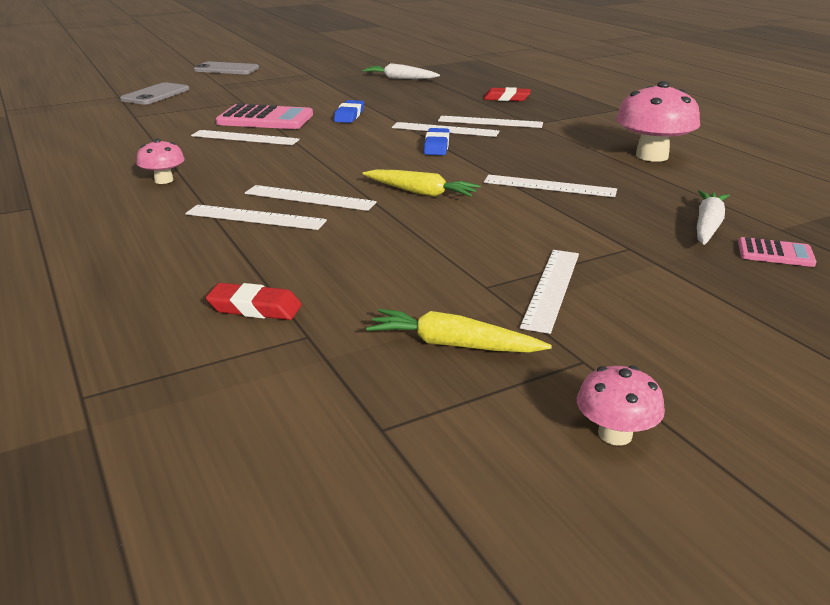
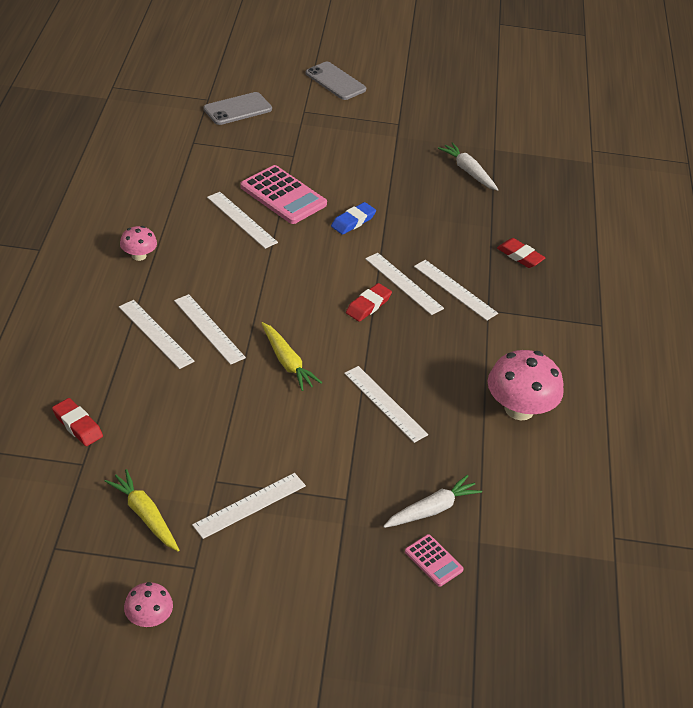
camera: 30 degrees right, 15 degrees up
blue eraser [424,128,450,155] -> red eraser [346,283,392,322]

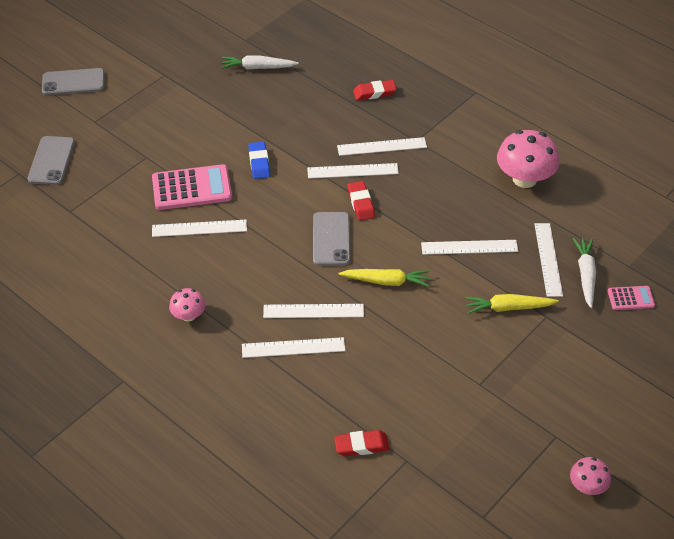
camera: 50 degrees left, 5 degrees up
yellow carrot [104,469,179,551] -> yellow carrot moved to [465,294,559,314]
white ruler [192,473,306,539] -> white ruler moved to [535,223,563,297]
none -> grey phone [313,212,350,266]

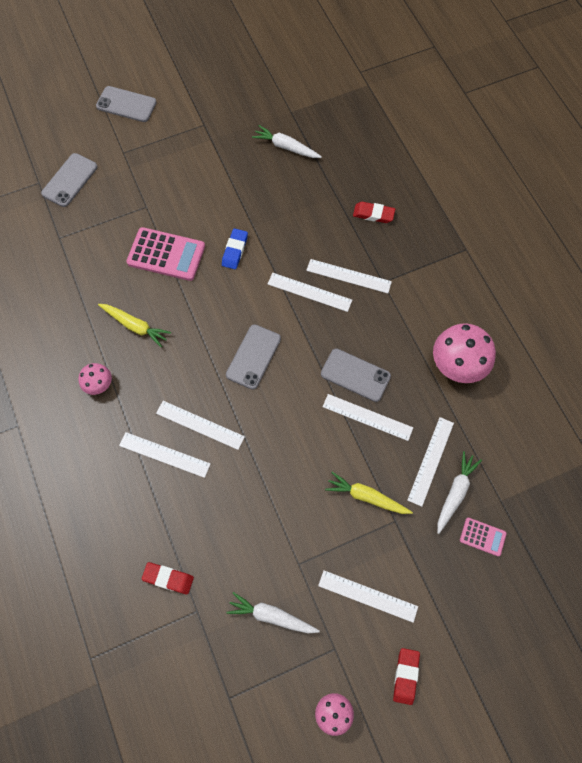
camera: 25 degrees right, 20 degrees up
white ruler [152,220,247,237] -> white ruler moved to [318,570,418,623]
yellow carrot [338,269,430,287] -> yellow carrot moved to [98,304,171,347]
red eraser [348,181,375,221] -> red eraser moved to [393,648,420,705]
none -> white carrot [226,592,320,633]
none -> grey phone [321,348,391,402]

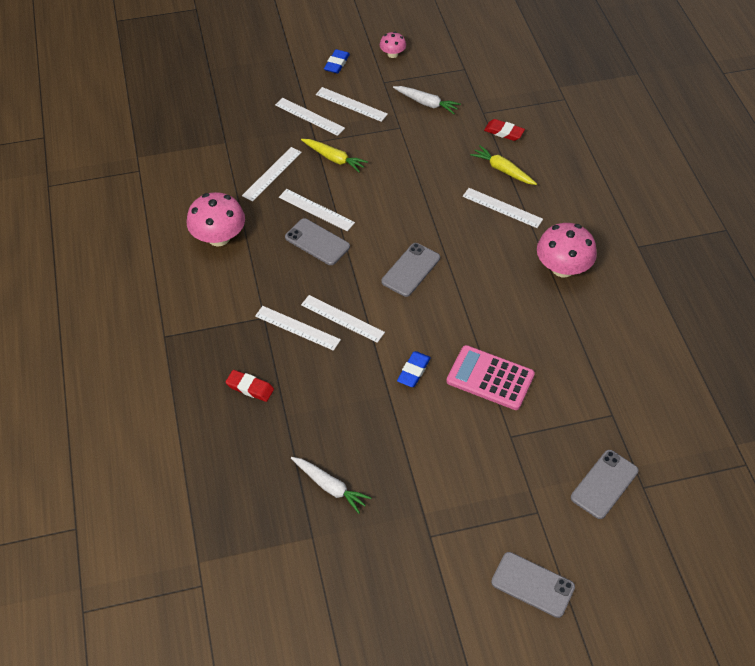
camera: 170 degrees left, 15 degrees down
pink mushroom [78,363,112,395] -> pink mushroom [537,223,597,277], size x1.88
yellow carrot [98,304,171,347] -> yellow carrot moved to [470,145,537,185]
white ruler [156,401,245,450] -> white ruler moved to [275,98,345,136]
red eraser [393,648,420,705] -> blue eraser [324,49,350,74]
white carrot [437,451,482,534] -> none
pink calculator [460,518,507,556] -> none

